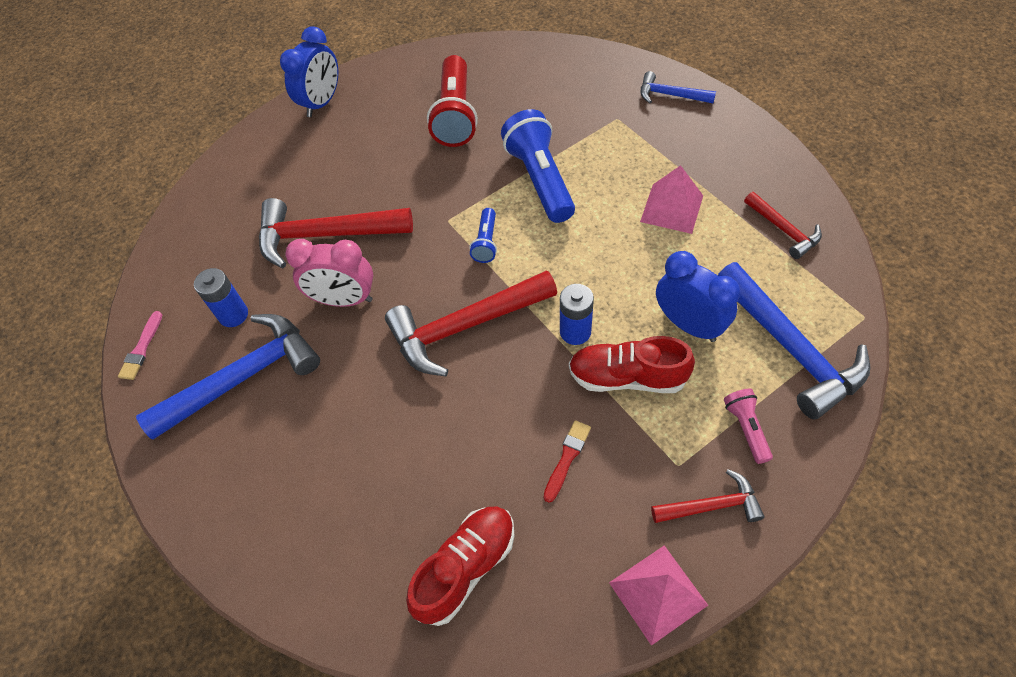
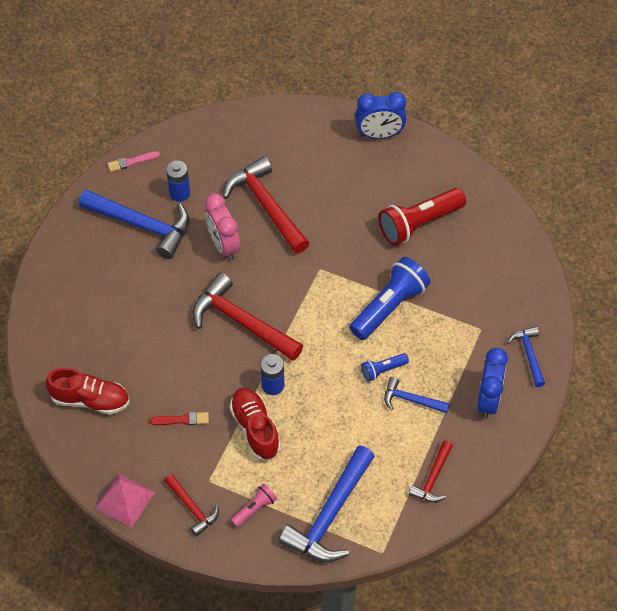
camera: 55 degrees right, 0 degrees up
blue flashlight [469,208,497,263] -> blue flashlight moved to [361,353,409,382]
pink pyramid [640,165,703,234] -> blue hammer [384,377,450,413]
blue clock [656,251,740,342] -> blue clock moved to [477,348,508,418]

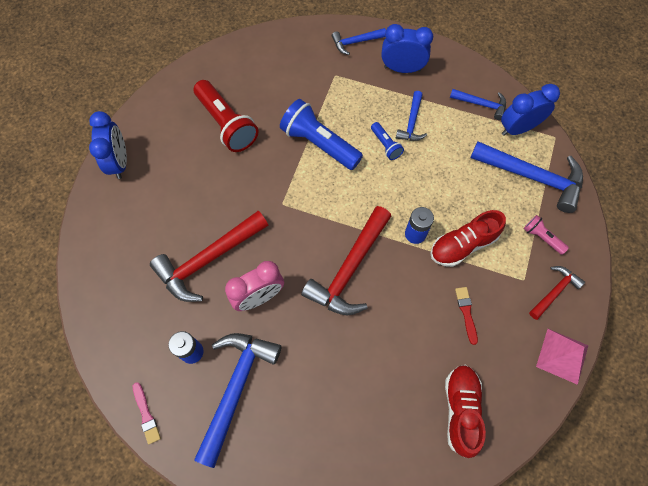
camera: 95 degrees left, 10 degrees up
red hammer [409,441,453,502] -> blue hammer [450,89,506,120]
none -> blue clock [501,84,560,136]

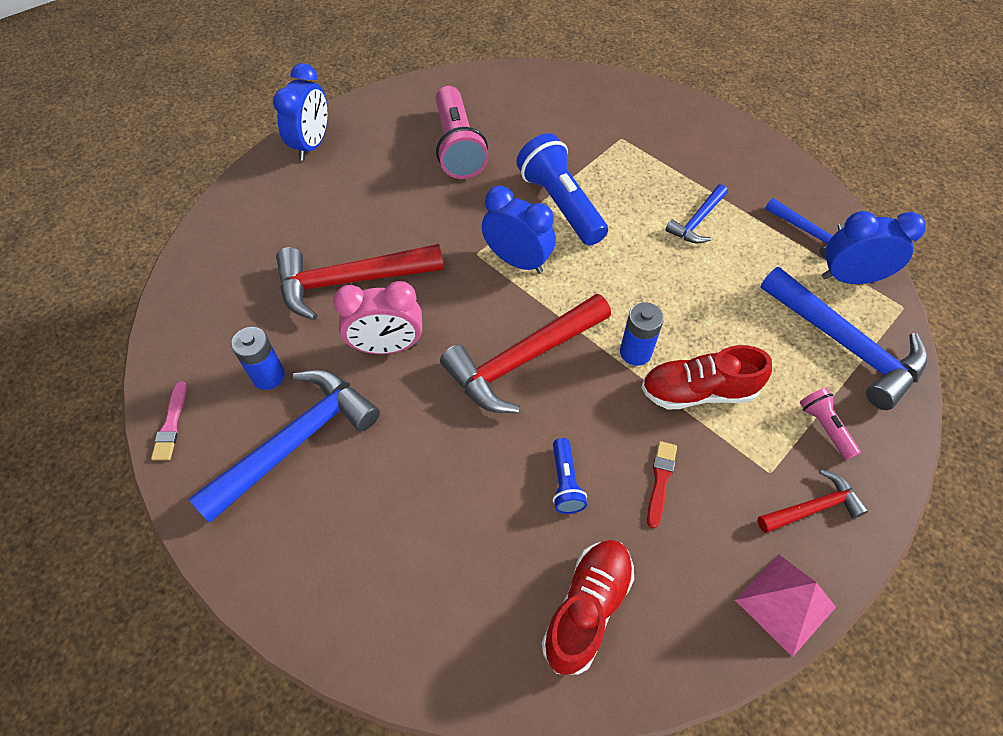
camera: 25 degrees right, 10 degrees down
red flashlight [194,80,259,152] -> pink flashlight [436,86,488,179]
blue hammer [332,28,386,55] -> none
blue flashlight [371,122,404,160] -> blue flashlight moved to [553,438,587,514]
blue clock [381,24,433,73] -> blue clock moved to [482,186,556,273]

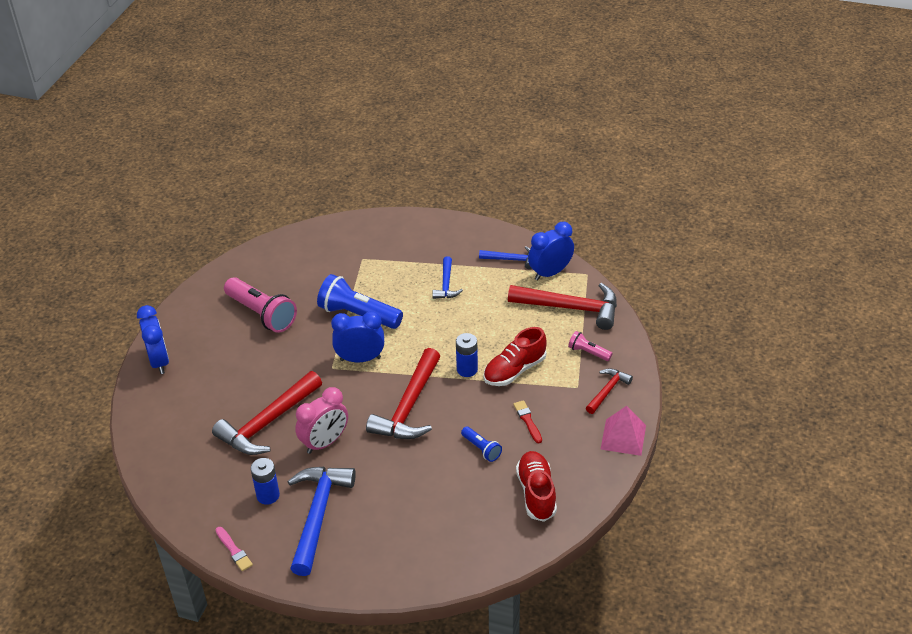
camera: 35 degrees left, 15 degrees down
blue hammer [760,267,927,410] -> red hammer [508,283,617,330]

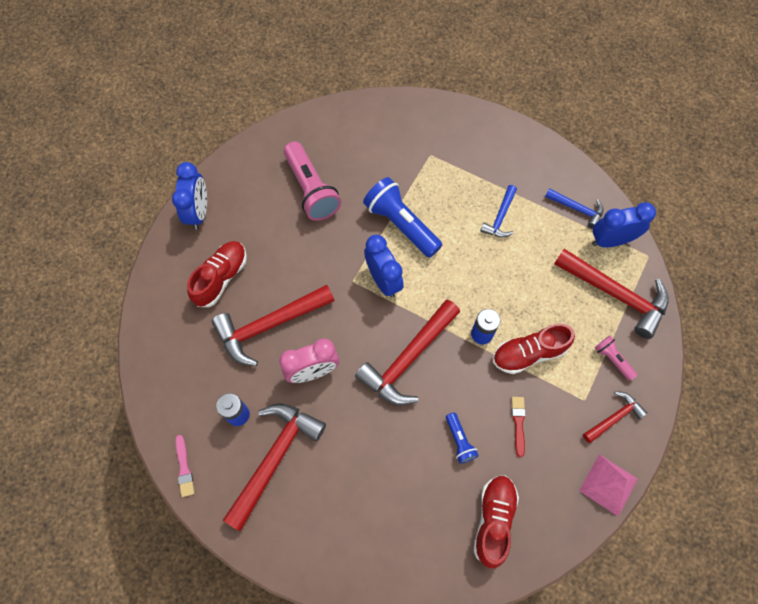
camera: 20 degrees right, 25 degrees up
blue hammer [287,467,356,576] -> red hammer [223,403,326,531]
blue clock [331,311,384,362] -> blue clock turned 45 degrees clockwise [364,235,404,297]
none -> red shoe [187,241,247,307]

